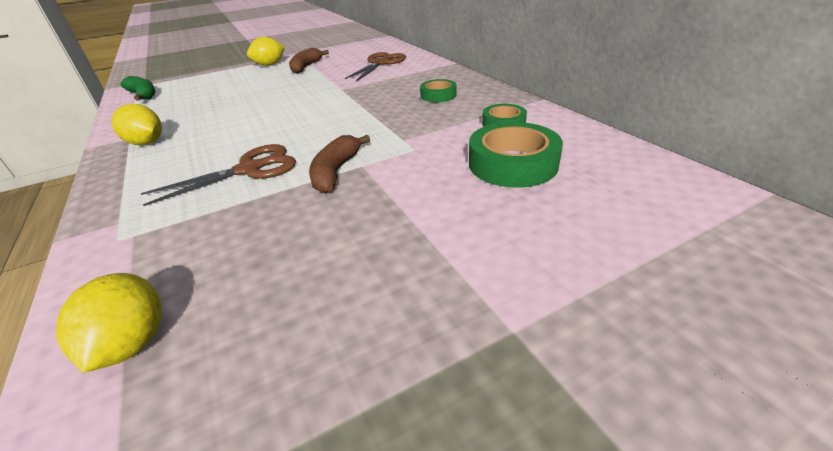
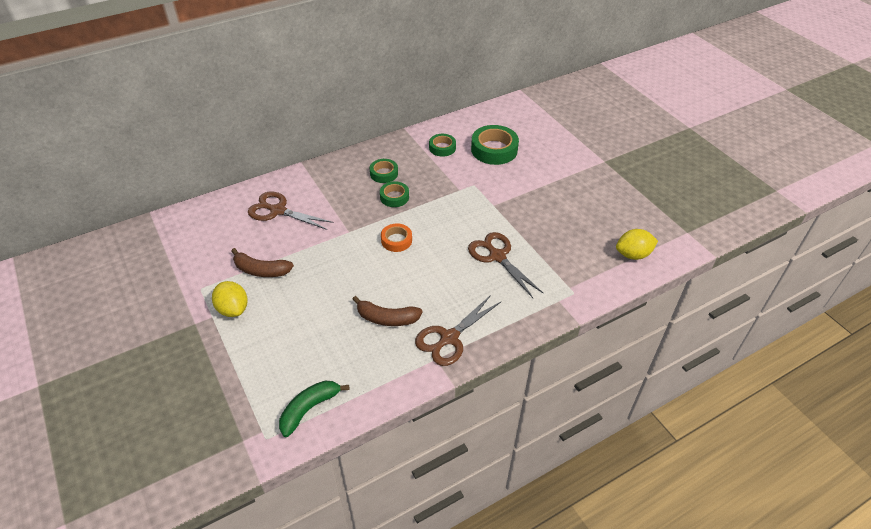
camera: 95 degrees left, 10 degrees up
yellow lemon [112,104,162,145] -> brown scissors [415,295,501,366]
brown banana [309,135,370,193] -> brown banana moved to [352,296,423,326]
none -> green tape [380,181,409,207]
none -> orange tape [381,223,412,252]

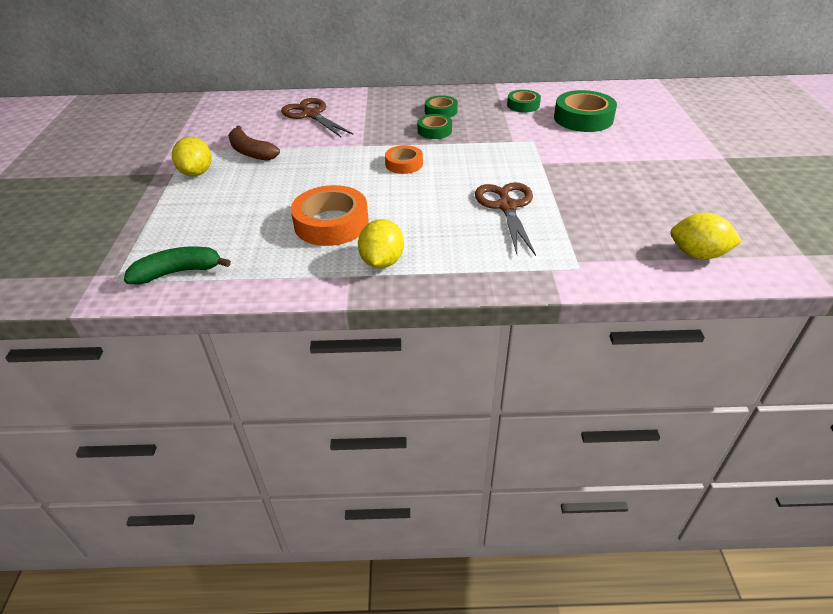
camera: 30 degrees right, 5 degrees down
brown banana [352,296,423,326] -> orange tape [291,185,369,246]
brown scissors [415,295,501,366] -> yellow lemon [358,219,404,268]

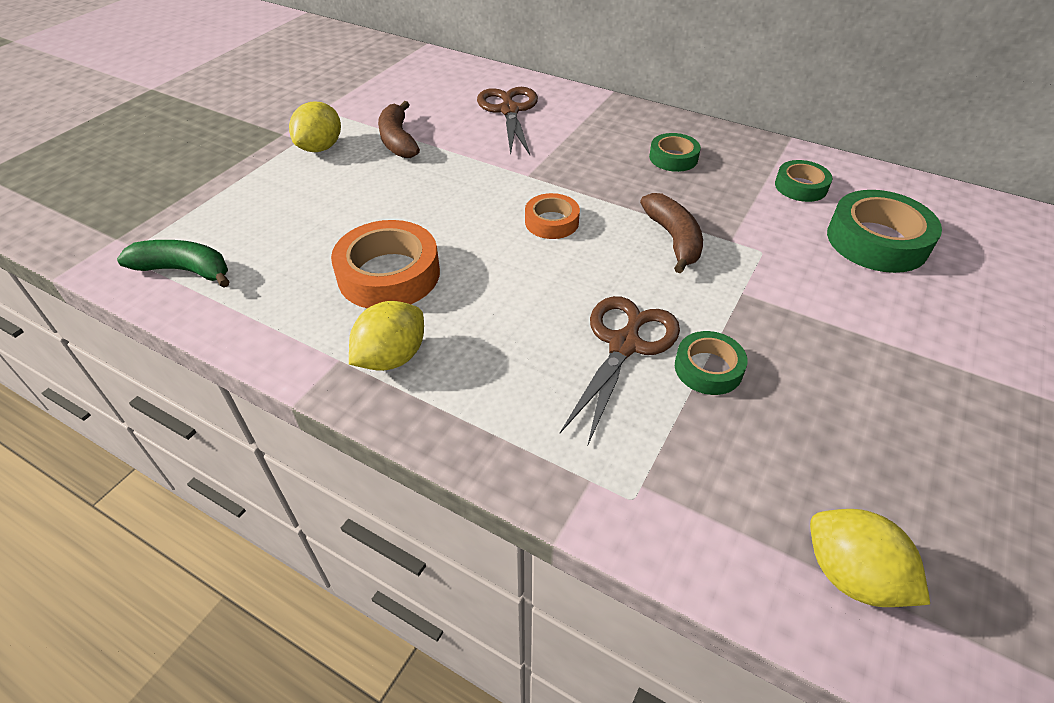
camera: 30 degrees right, 5 degrees up
green tape [417,114,452,139] -> green tape moved to [675,331,748,395]
none -> brown banana [640,193,703,273]

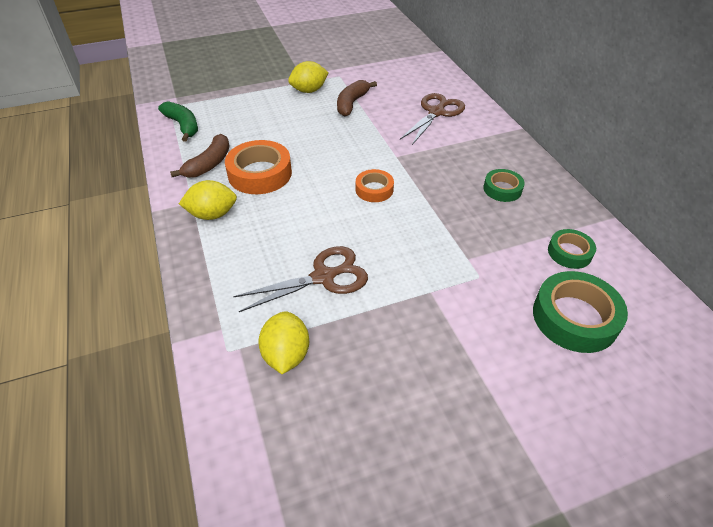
camera: 40 degrees right, 0 degrees up
brown banana [640,193,703,273] -> brown banana moved to [170,134,229,178]
green tape [675,331,748,395] -> none
yellow lemon [810,509,930,607] -> yellow lemon moved to [258,311,309,374]

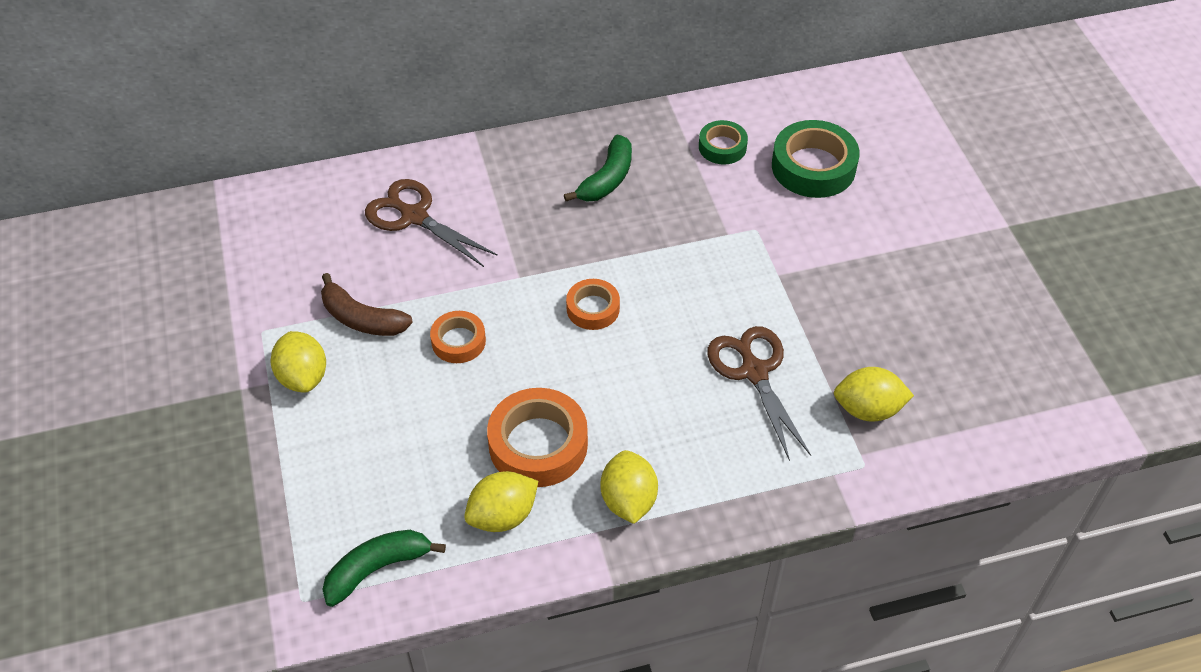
camera: 85 degrees left, 5 degrees up
brown banana [170,134,229,178] -> yellow lemon [464,471,538,532]
green tape [483,169,525,202] -> green banana [564,134,632,202]
none -> orange tape [430,311,486,363]

